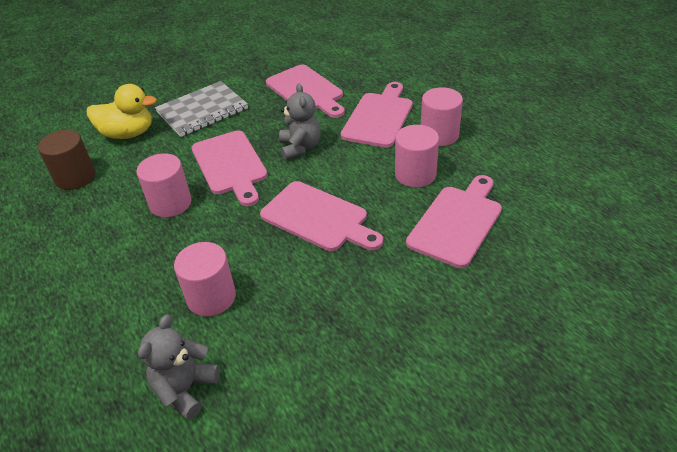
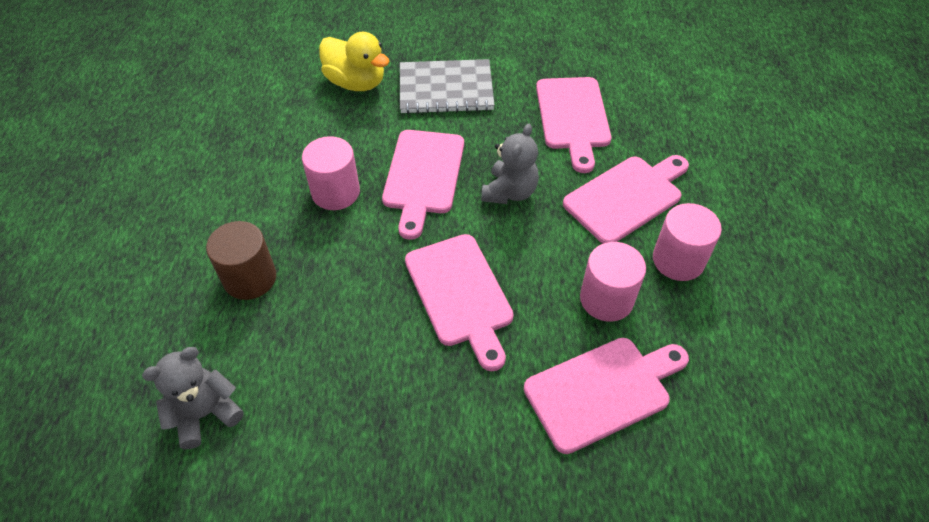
camera: 30 degrees right, 10 degrees up
brown cylinder [38,130,95,190] -> brown cylinder moved to [206,221,276,300]
pink cylinder [174,242,236,317] -> none

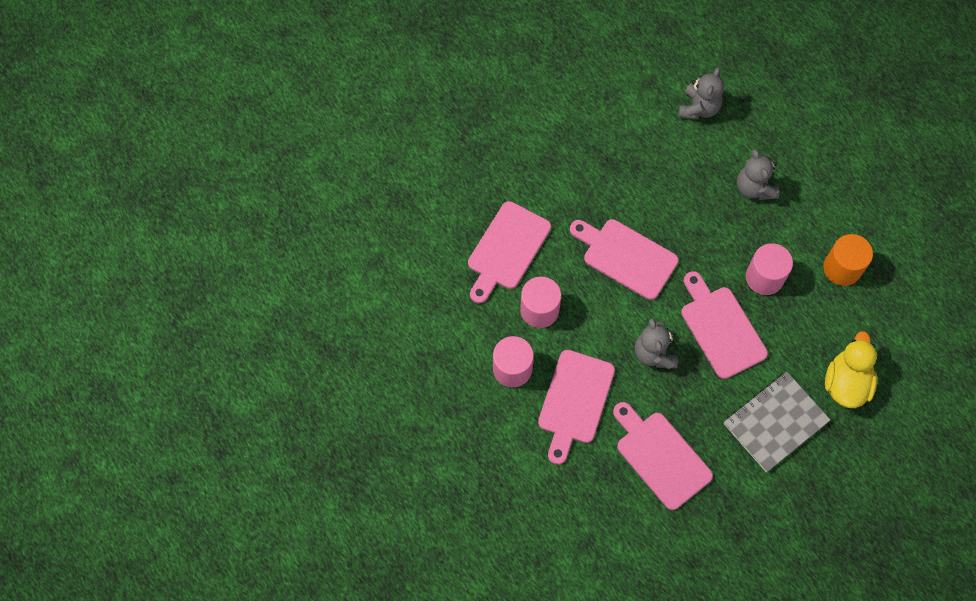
camera: 145 degrees right, 15 degrees up
brown cylinder [206,221,276,300] -> grey teddy bear [737,149,779,200]
yellow duck [319,32,390,91] -> yellow duck turned 105 degrees clockwise [825,331,877,408]
none -> orange cylinder [823,234,873,286]

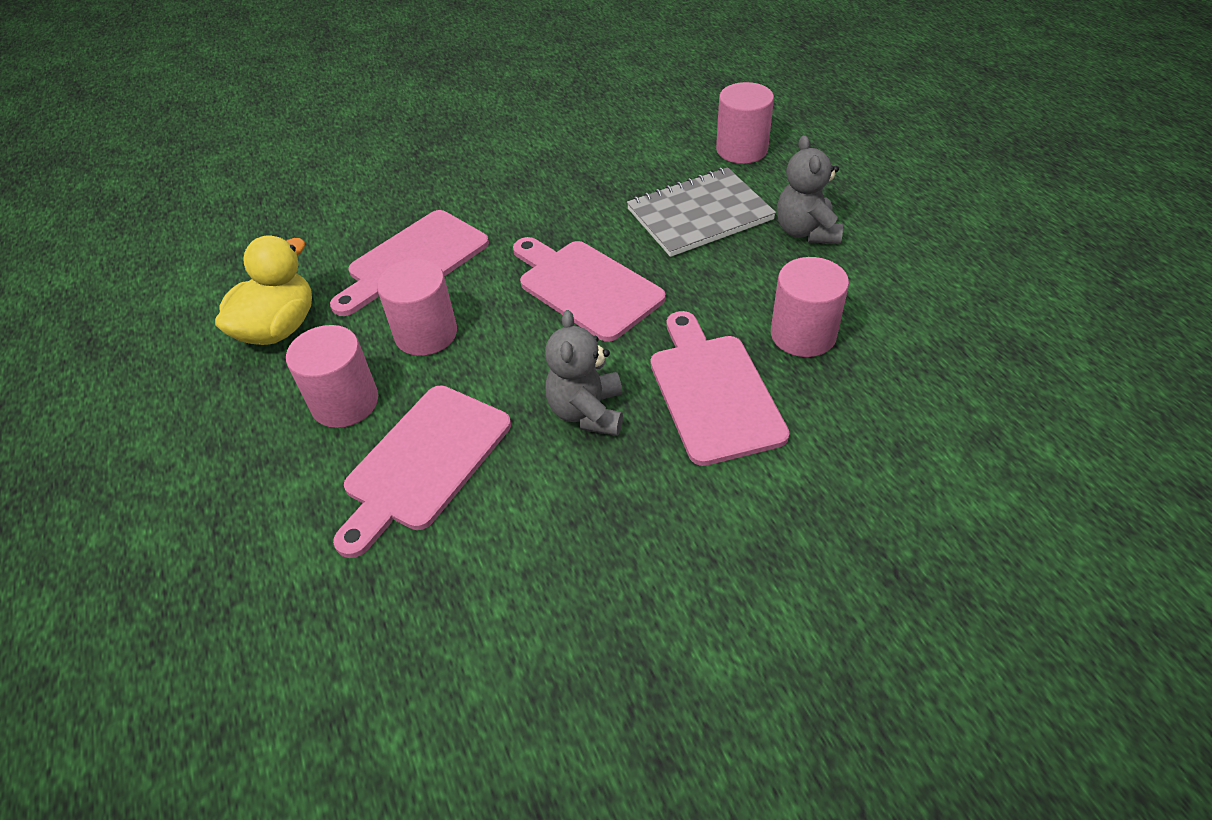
camera: 15 degrees right, 20 degrees down
pink cutting board [613,402,713,510] -> none
grey teddy bear [678,67,724,120] -> pink cylinder [716,82,774,164]
grey notebook [724,372,830,472] -> grey notebook moved to [627,167,776,257]
orange cylinder [823,234,873,286] -> none
yellow duck [825,331,877,408] -> yellow duck moved to [215,235,312,345]

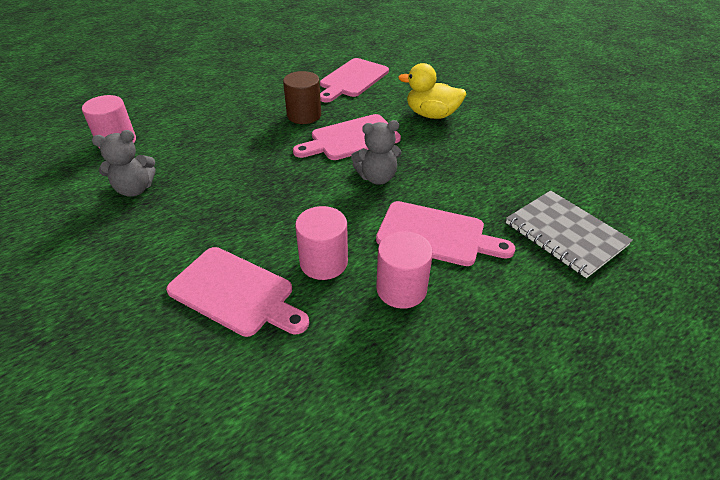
camera: 105 degrees left, 5 degrees down
yellow duck [215,235,312,345] -> yellow duck moved to [398,63,466,119]
pink cutting board [513,237,665,342] -> pink cutting board moved to [320,58,389,102]
grey notebook [627,167,776,257] -> grey notebook moved to [506,190,633,278]
pink cylinder [771,257,849,357] -> brown cylinder [283,71,321,124]
grey teddy bear [777,135,843,243] -> grey teddy bear moved to [92,130,156,197]

